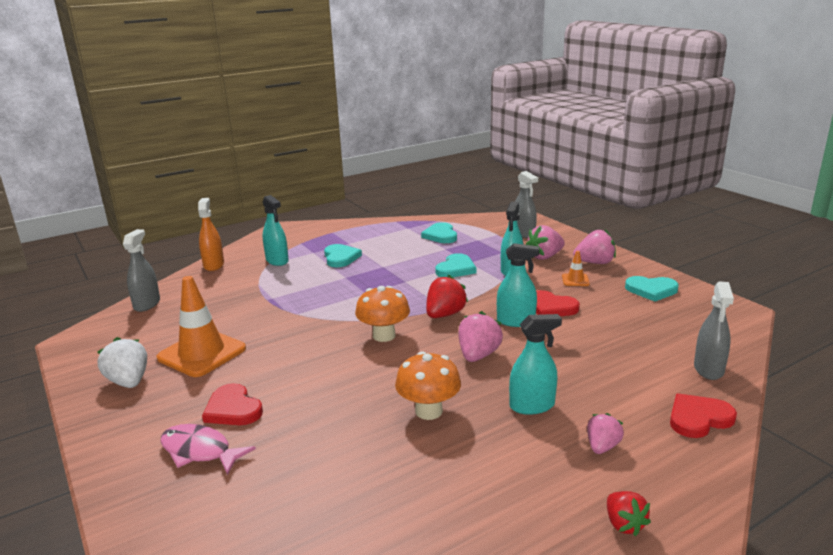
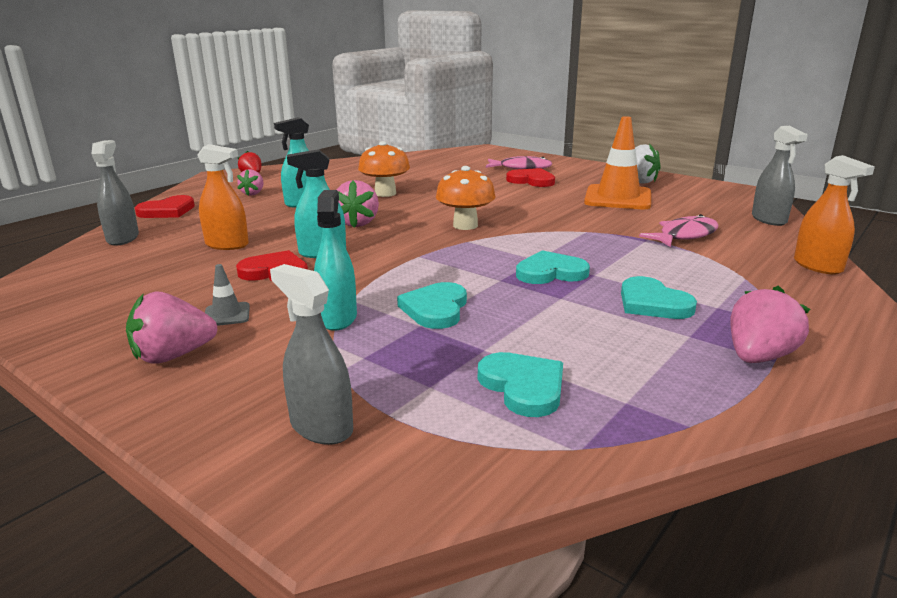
camera: 160 degrees right, 0 degrees up
turquoise spray bottle [262,195,289,266] -> none
red strawberry [426,275,468,318] -> none
pink strawberry [526,225,565,260] -> pink strawberry moved to [730,285,810,363]
orange traffic cone [562,251,590,286] -> grey traffic cone [205,264,250,326]
turquoise heart [625,276,679,302] -> turquoise heart moved to [516,250,590,284]
none -> orange spray bottle [197,144,249,250]
none -> pink fish [639,214,718,247]

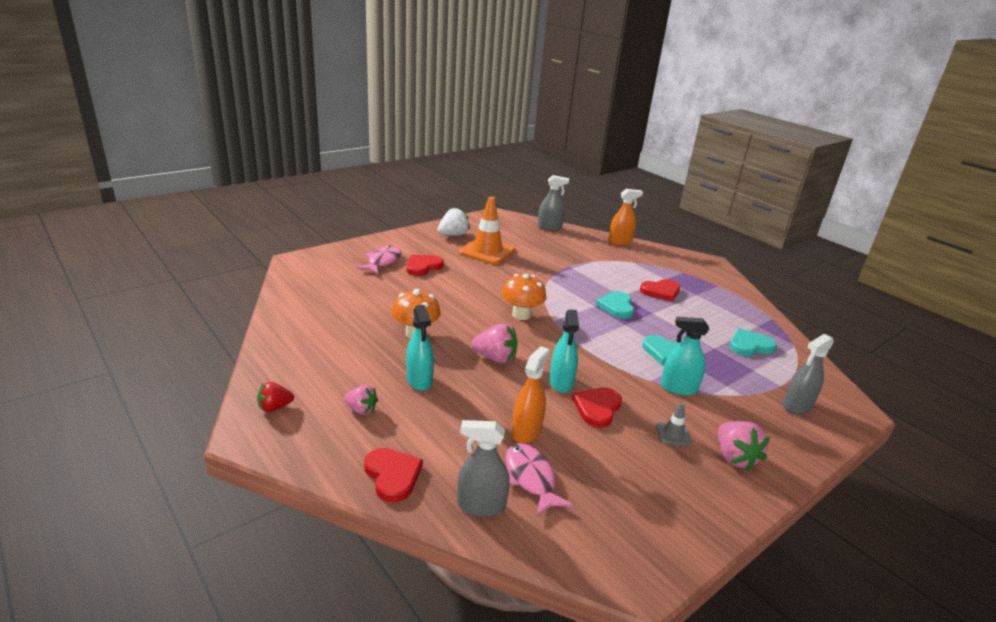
camera: 80 degrees left, 5 degrees up
turquoise heart [621,276,697,319] -> red heart [640,279,680,302]
pink fish [639,214,718,247] -> pink fish moved to [505,443,573,517]
pink strawberry [730,285,810,363] -> none

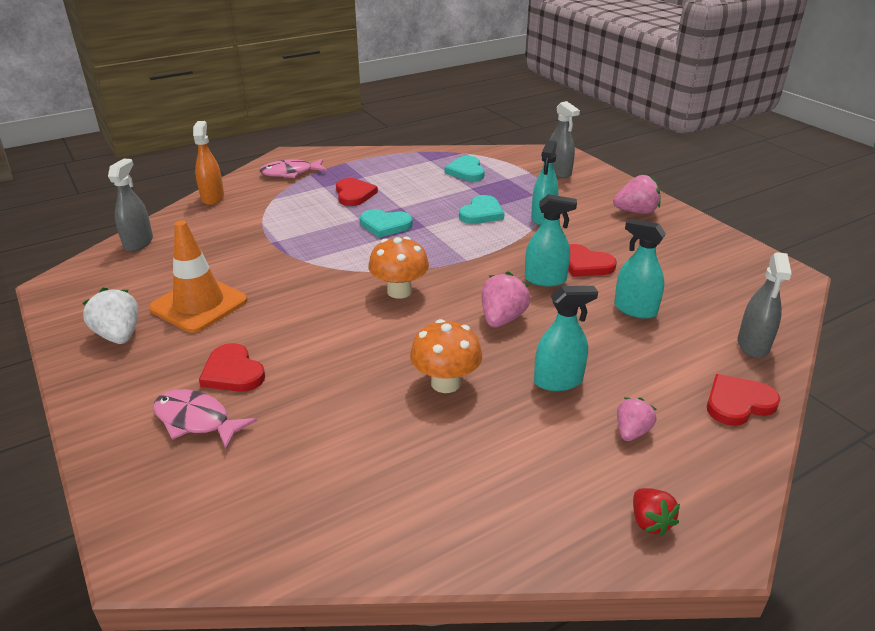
camera: 80 degrees left, 5 degrees up
pink fish [505,443,573,517] -> pink fish moved to [259,159,327,178]
orange spray bottle [512,346,550,444] -> turquoise spray bottle [614,219,666,319]
grey traffic cone [656,402,692,445] -> none

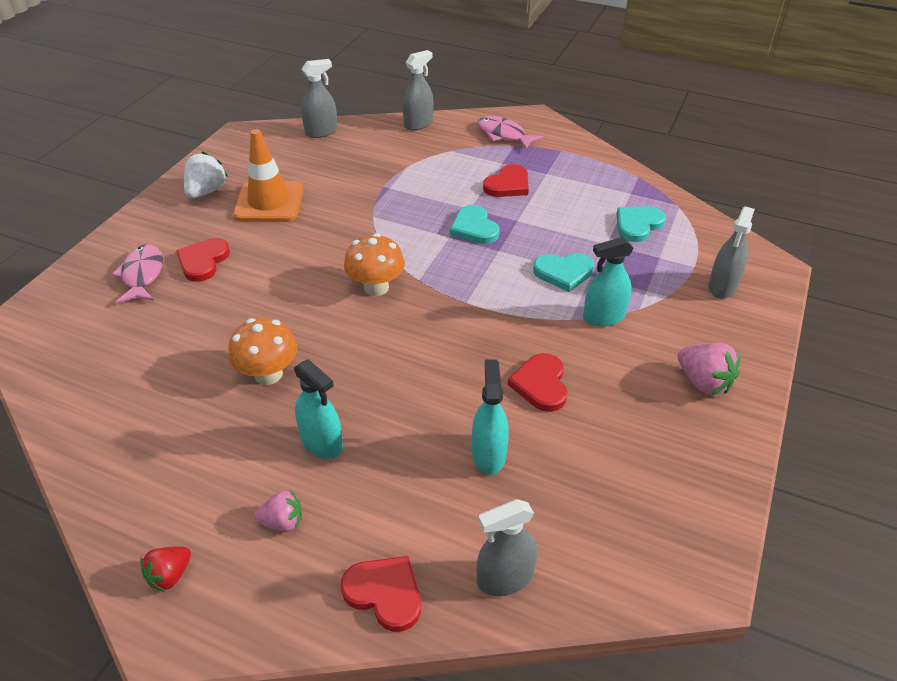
camera: 55 degrees right, 10 degrees up
orange spray bottle [193,121,224,205] -> grey spray bottle [403,50,433,131]
pink strawberry [482,271,530,328] -> none
turquoise spray bottle [525,194,577,286] -> none

